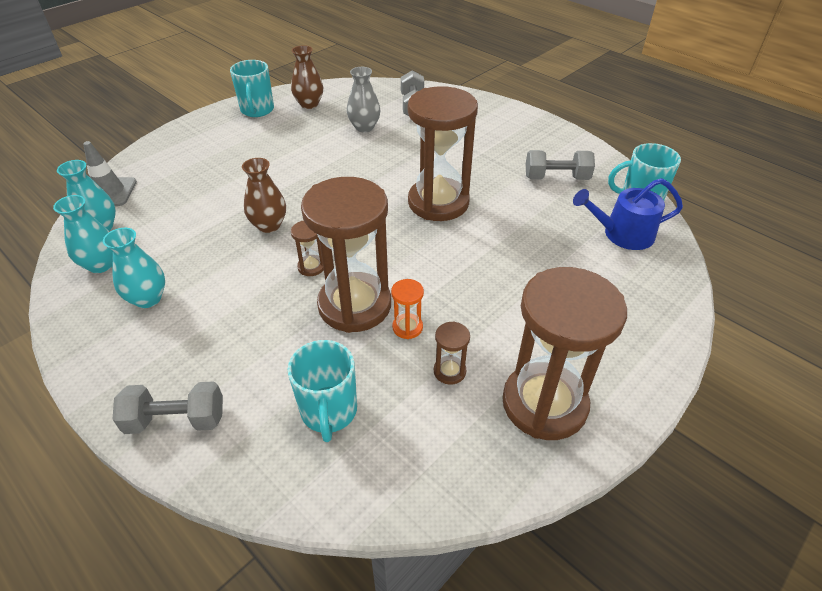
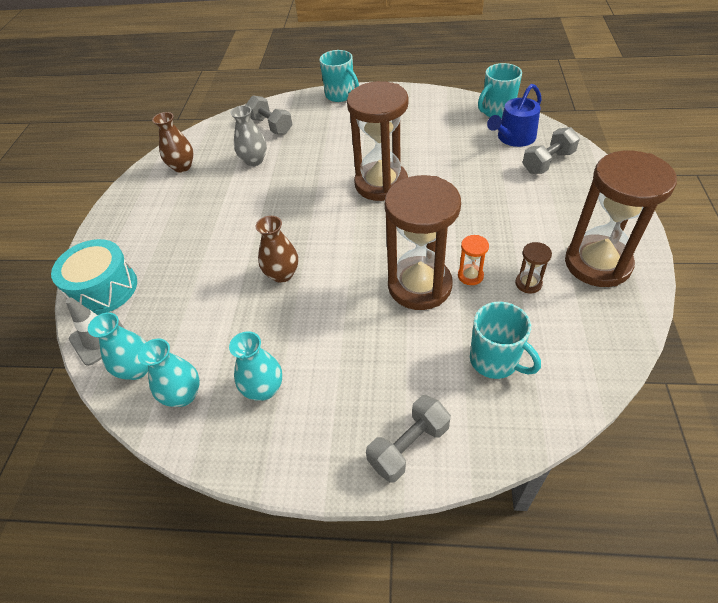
camera: 35 degrees left, 5 degrees up
turquoise mug [230,60,274,117] -> turquoise mug moved to [320,50,359,102]
brown hourglass [291,221,324,276] -> none
grey dumbbell [526,150,595,180] -> grey dumbbell moved to [522,127,580,174]
none -> turquoise drum [51,239,137,315]

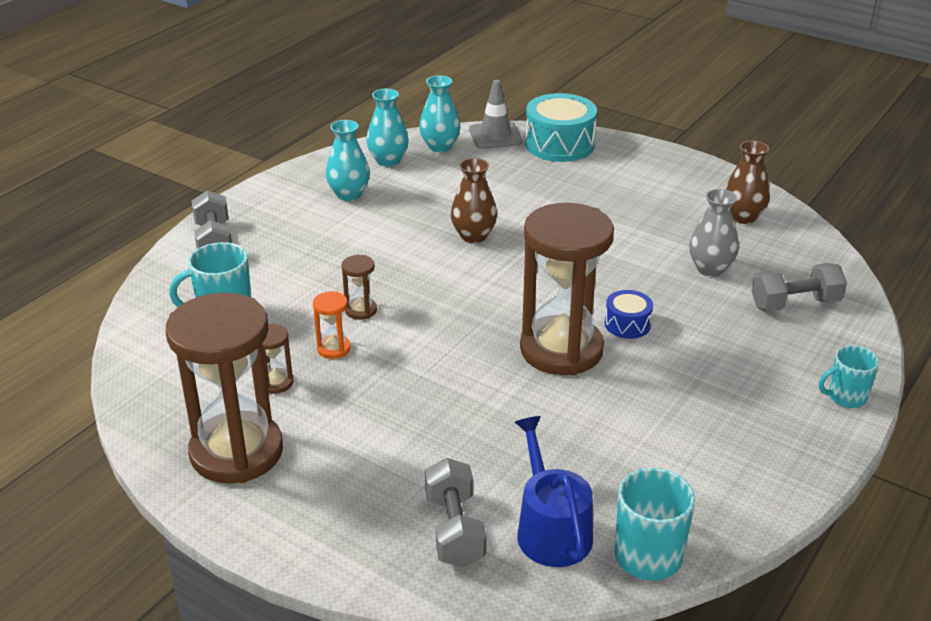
camera: 115 degrees right, 15 degrees down
turquoise mug [320,50,359,102] -> turquoise mug [819,345,879,408], size x0.66
brown hourglass [385,175,461,310] -> brown hourglass [341,255,377,320], size x0.40
none -> blue drum [605,290,653,339]

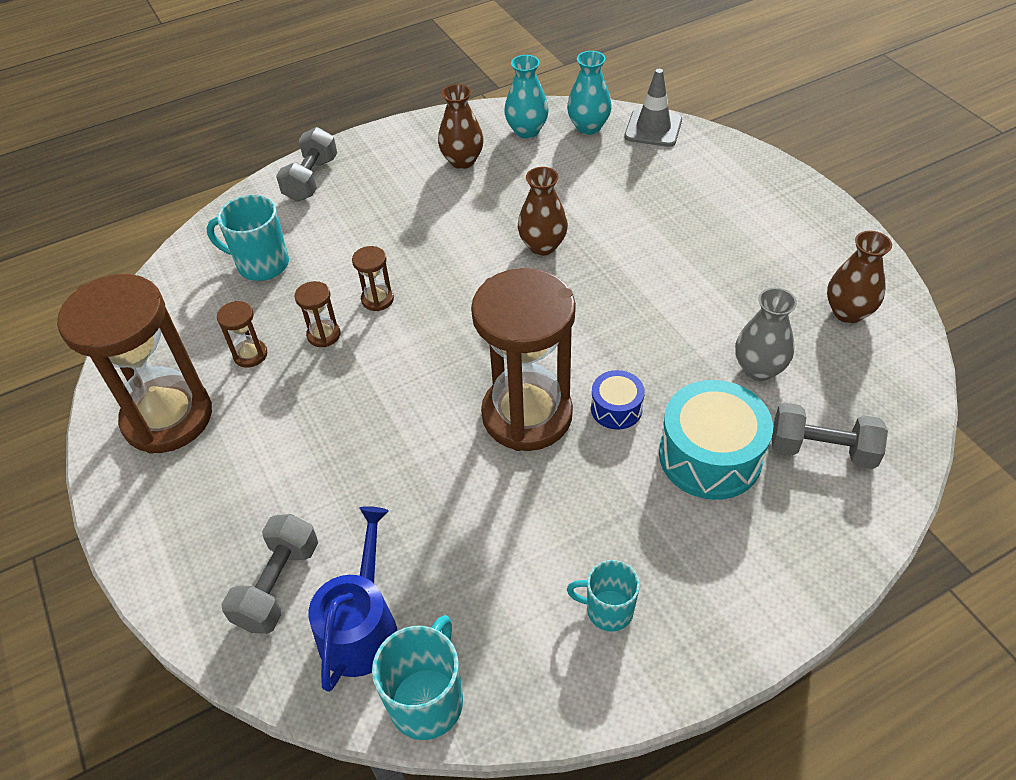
camera: 30 degrees right, 15 degrees up
orange hourglass [313,291,351,359] -> brown hourglass [295,281,341,347]
turquoise vase [326,120,370,201] -> brown vase [438,84,484,169]
turquoise drum [525,93,597,162] -> turquoise drum moved to [659,380,773,500]
turquoise mug [819,345,879,408] -> turquoise mug moved to [567,560,640,632]

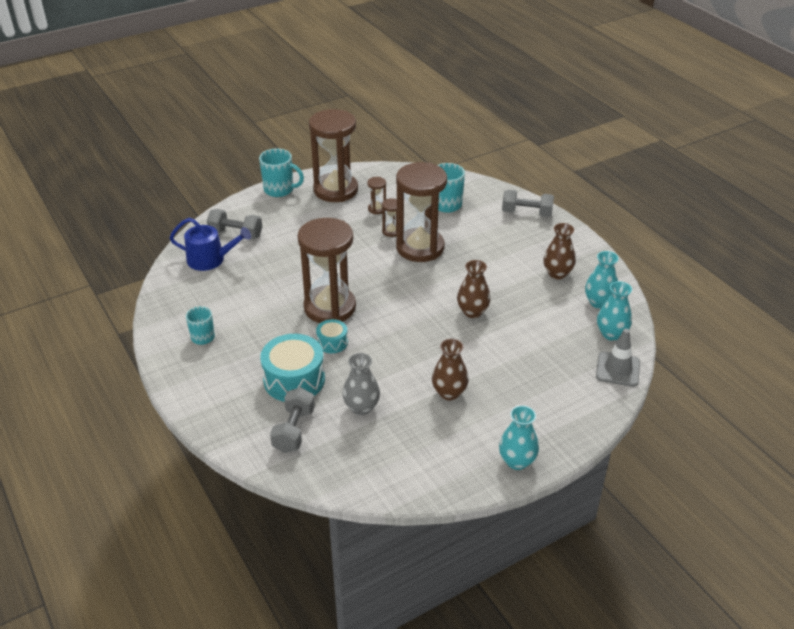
camera: 85 degrees right, 10 degrees down
brown hourglass [352,246,394,311] -> brown hourglass [396,162,447,262], size x2.48
turquoise mug [372,615,463,740] -> turquoise mug moved to [259,149,304,197]
blue drum [591,370,645,430] -> turquoise drum [316,319,348,353]
brown vase [827,231,892,323] -> brown vase moved to [432,339,469,401]
none -> turquoise vase [499,405,539,470]

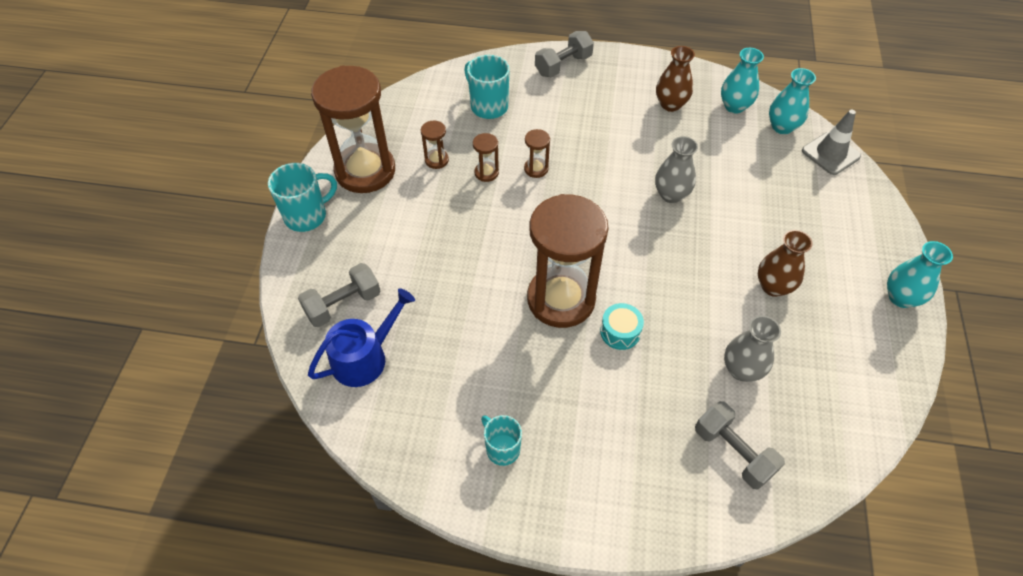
camera: 50 degrees left, 15 degrees up
turquoise drum [260,334,325,402] -> none
brown hourglass [396,162,447,262] -> brown hourglass [524,129,550,178], size x0.40
brown vase [457,260,491,318] -> grey vase [655,136,698,203]

